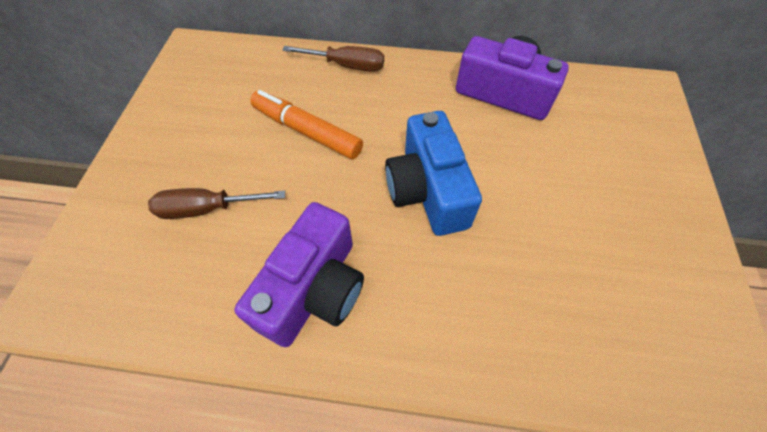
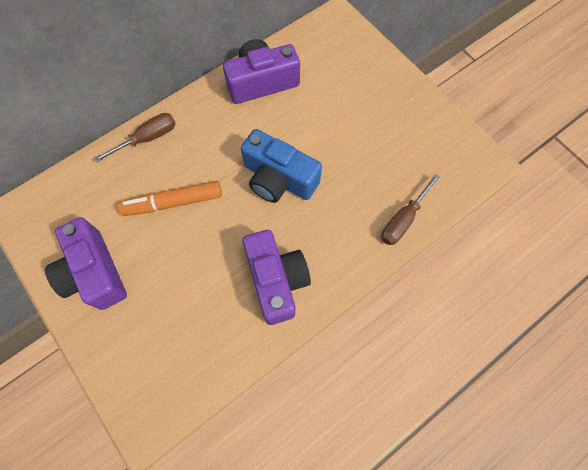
camera: 45 degrees left, 10 degrees up
brown screwdriver [148,188,285,219] -> brown screwdriver moved to [381,174,440,245]
none -> purple camera [45,217,127,310]

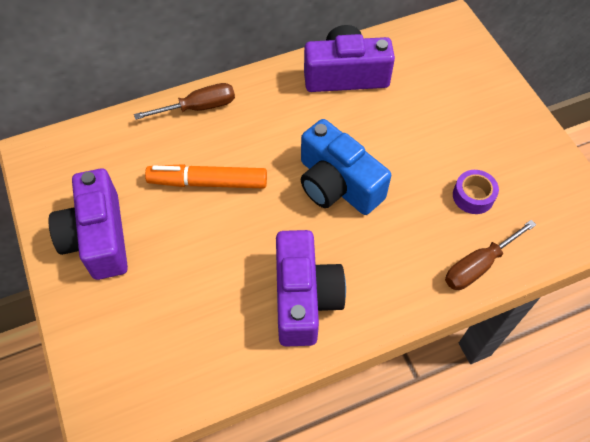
camera: 15 degrees right, 10 degrees down
none -> purple tape [453,170,499,214]

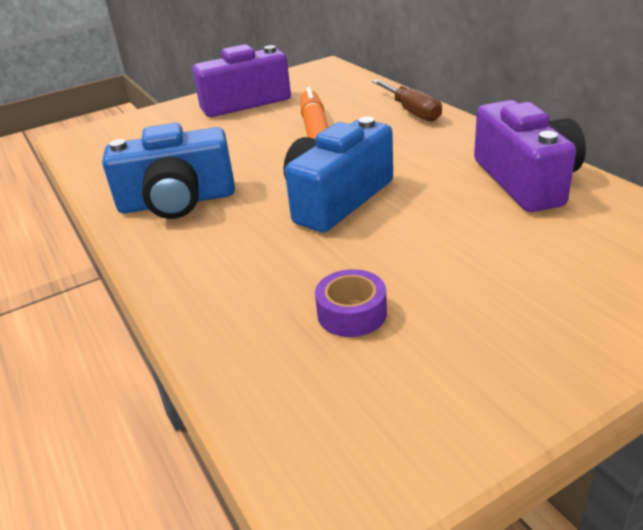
camera: 85 degrees right, 25 degrees down
purple camera [276,230,346,347] -> blue camera [102,123,235,219]
brown screwdriver [445,220,536,290] -> none

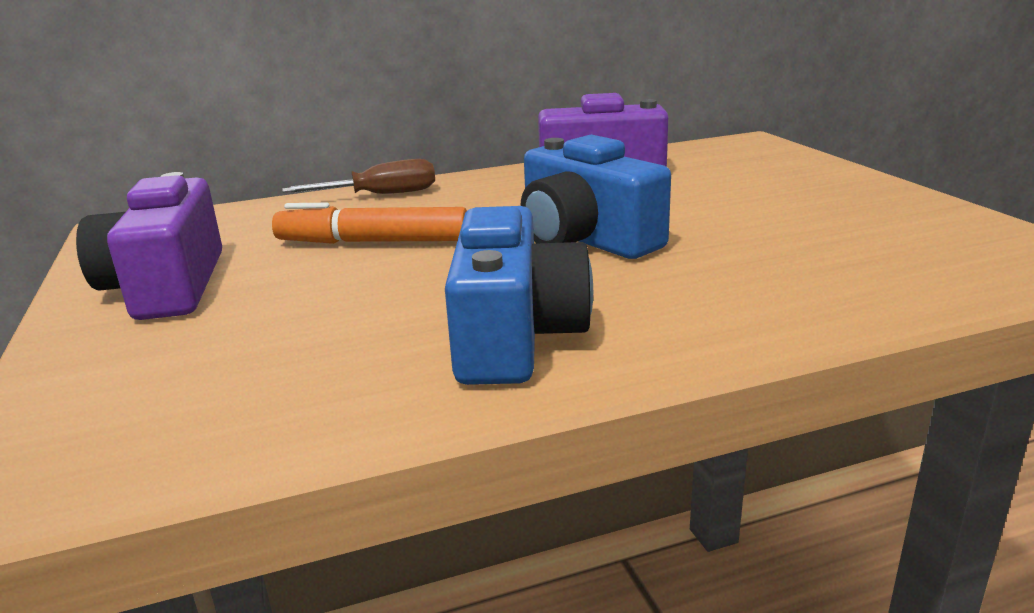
camera: 80 degrees left, 10 degrees down
purple tape [315,269,387,337] -> none

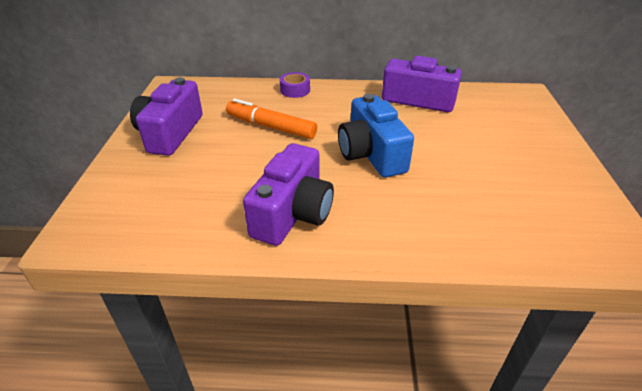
camera: 20 degrees right, 15 degrees up
brown screwdriver [282,159,435,194] -> purple tape [280,72,310,98]
blue camera [445,206,593,385] -> purple camera [243,143,334,246]

